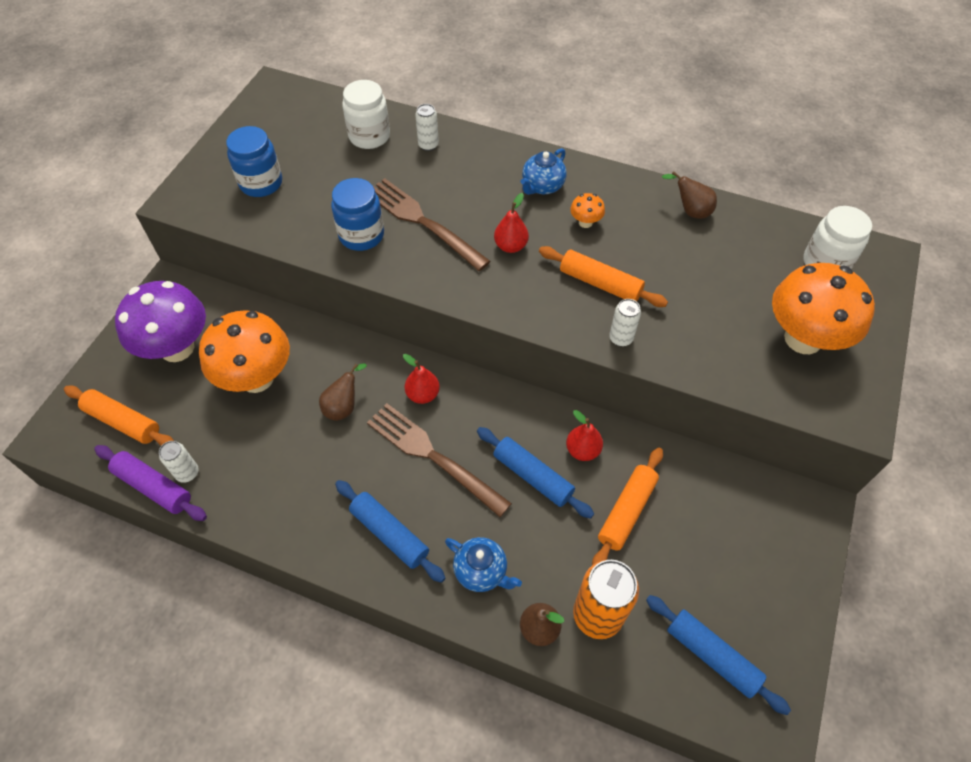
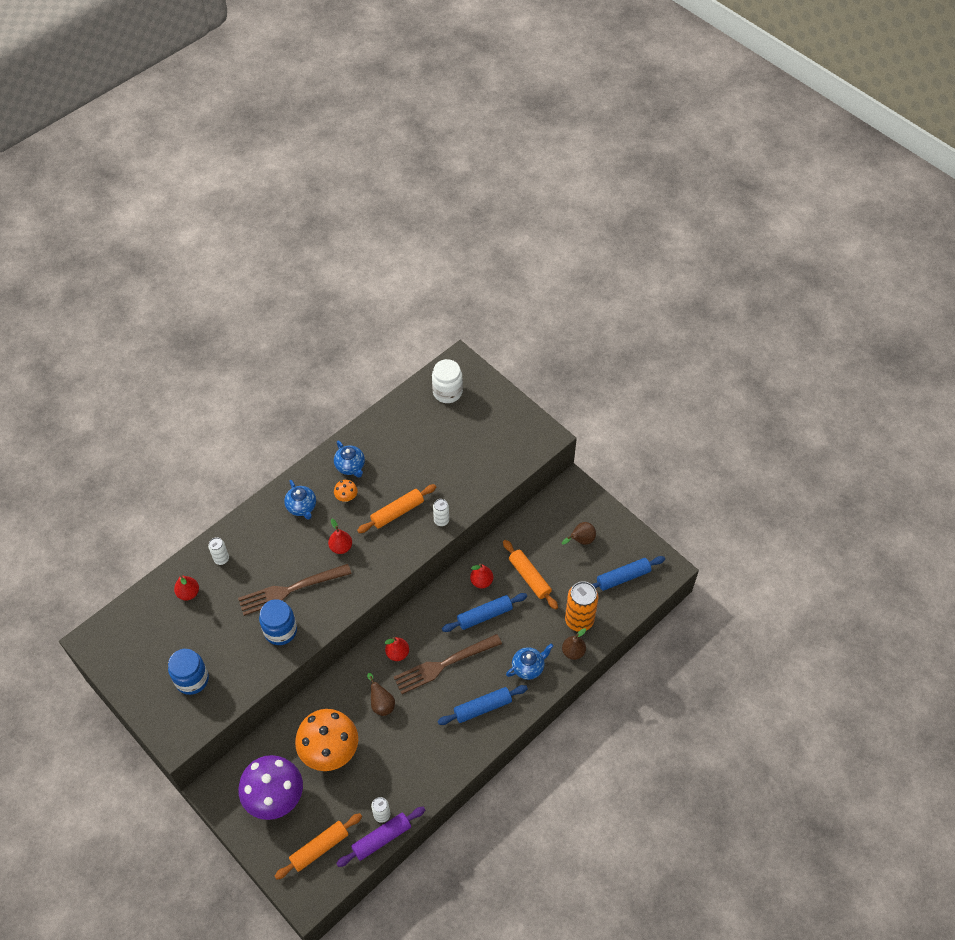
camera: 65 degrees left, 0 degrees up
white jar [342,80,390,149] -> red pear [174,575,199,601]
brown pear [662,171,717,219] -> brown pear moved to [562,522,596,545]
orange mushroom [772,263,875,354] -> none
none -> blue teapot [334,441,365,478]

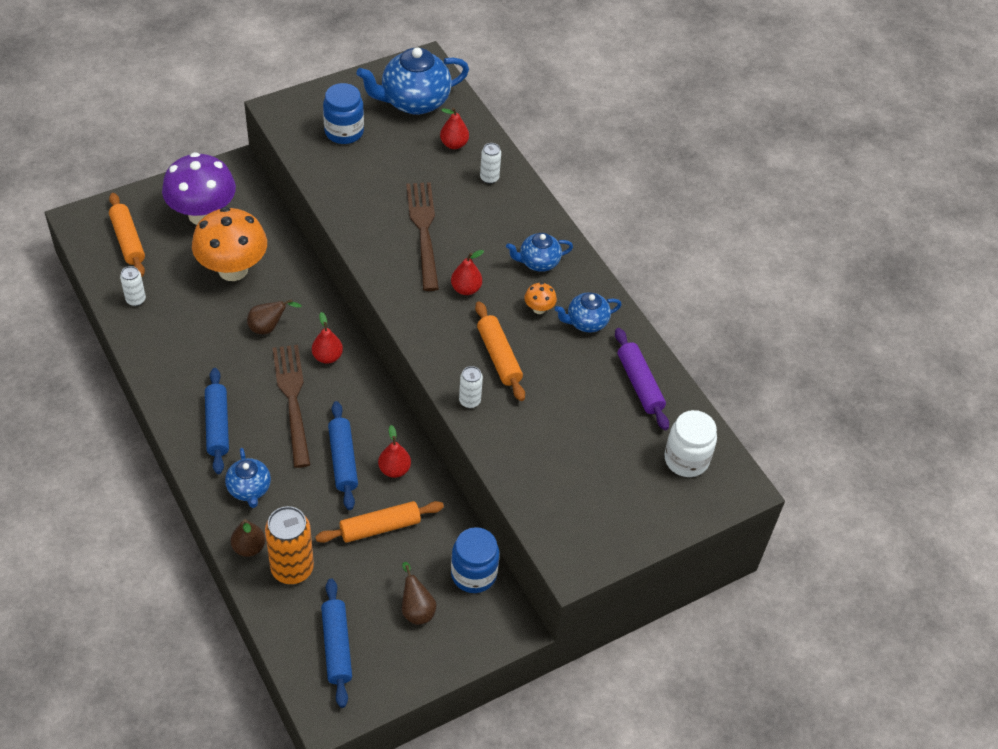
camera: 100 degrees right, 5 degrees down
blue jar [259,599,297,645] -> blue jar moved to [451,527,499,593]
purple rolling pin [336,807,425,867] -> purple rolling pin moved to [615,328,669,430]
none -> blue teapot [356,47,469,115]

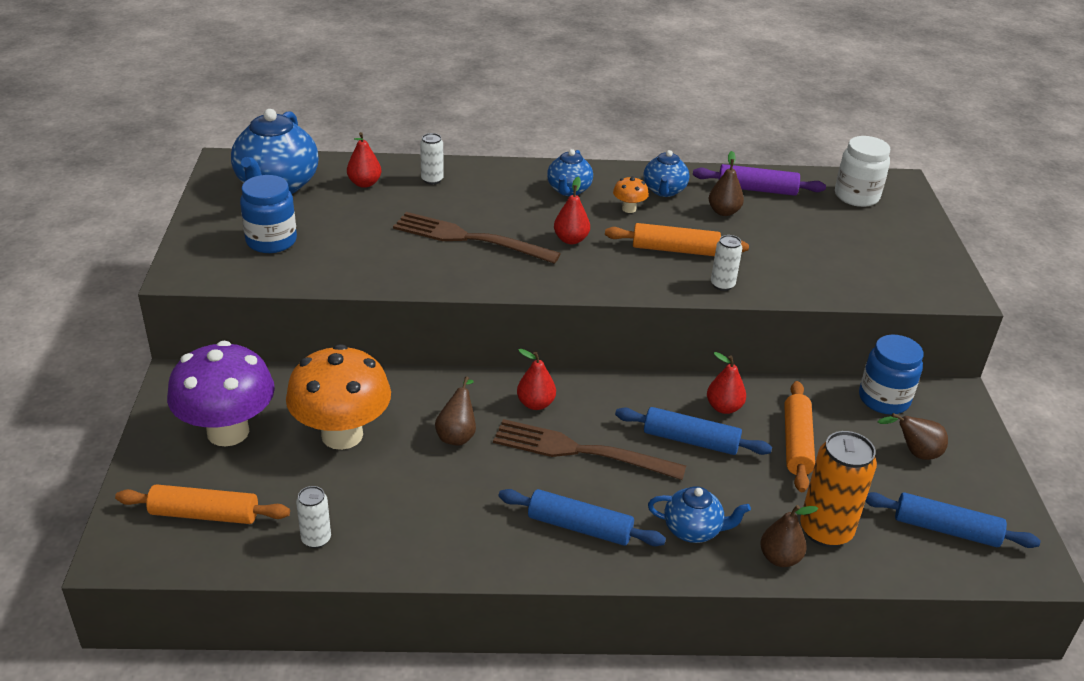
camera: 60 degrees left, 15 degrees down
none -> brown pear [709,151,744,216]

